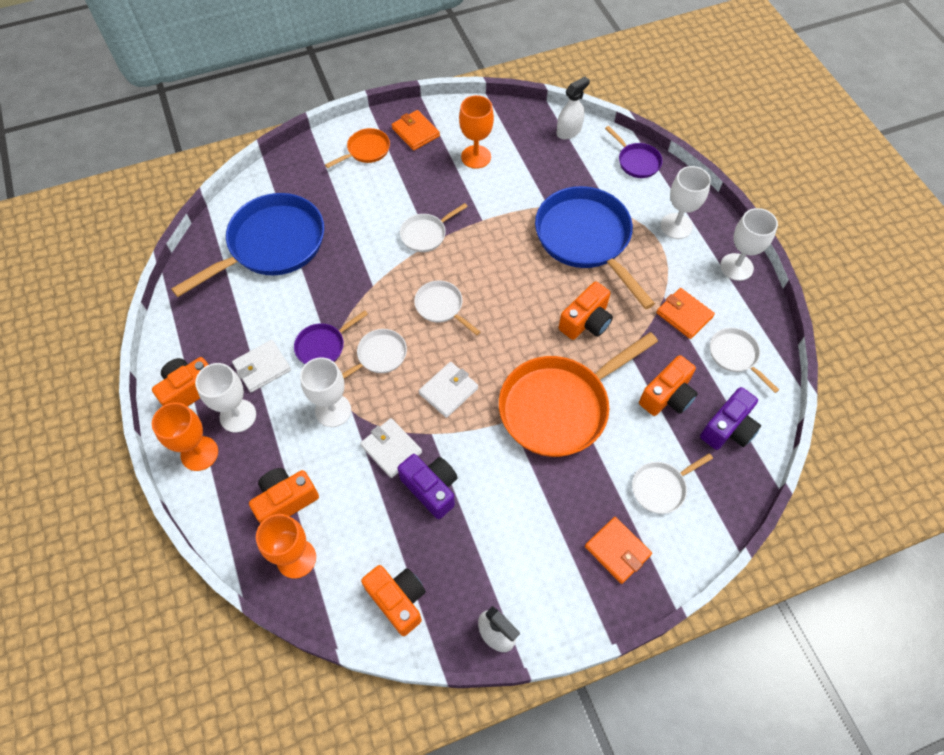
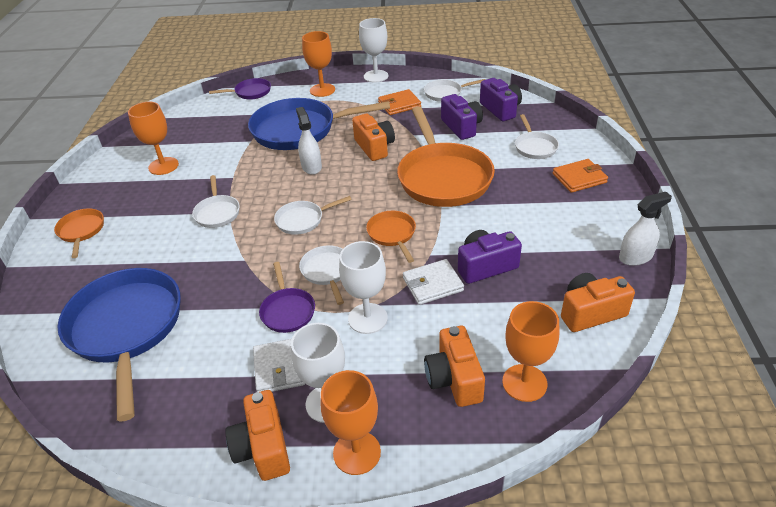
camera: 65 degrees left, 20 degrees down
orange wallet [392,110,440,151] -> none
white wallet [419,362,478,418] -> orange pan [366,211,416,263]
white spray bottle [557,77,590,139] -> white spray bottle moved to [296,107,322,175]
orange camera [639,355,698,416] -> purple camera [441,94,483,140]
white goblet [661,166,711,239] -> orange goblet [302,31,335,97]

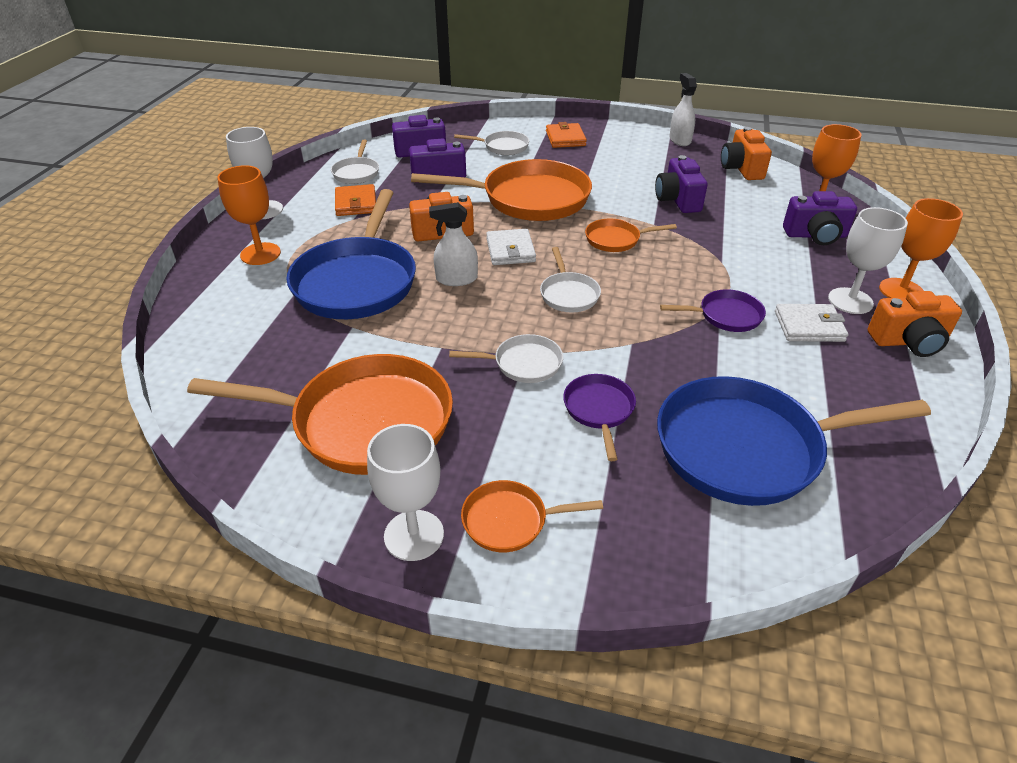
camera: 80 degrees left, 0 degrees up
orange goblet [128,102,179,175] -> orange pan [187,354,453,475]
purple pan [209,78,271,100] -> purple pan moved to [563,374,636,461]
white pan [299,245,344,305] -> none
white goblet [339,241,388,334] -> white goblet moved to [367,424,444,561]
white wallet [403,259,464,305] -> white wallet moved to [486,229,536,265]
orange camera [424,326,485,407] -> purple camera [783,191,857,245]

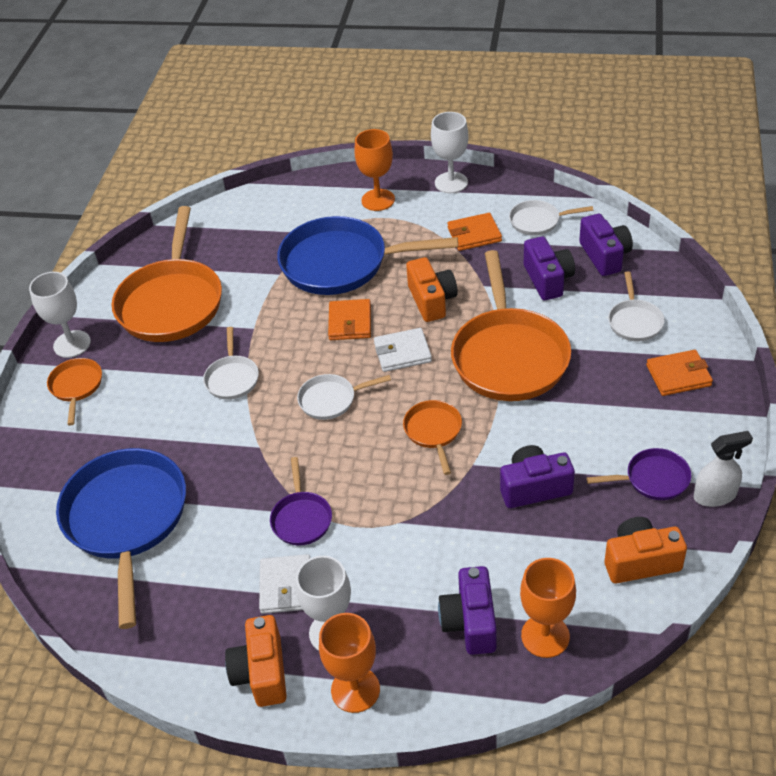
camera: 90 degrees right, 5 degrees up
white spray bottle [429,202,478,286] -> orange wallet [328,299,371,340]
purple pan [563,374,636,461] -> purple pan moved to [587,448,691,500]

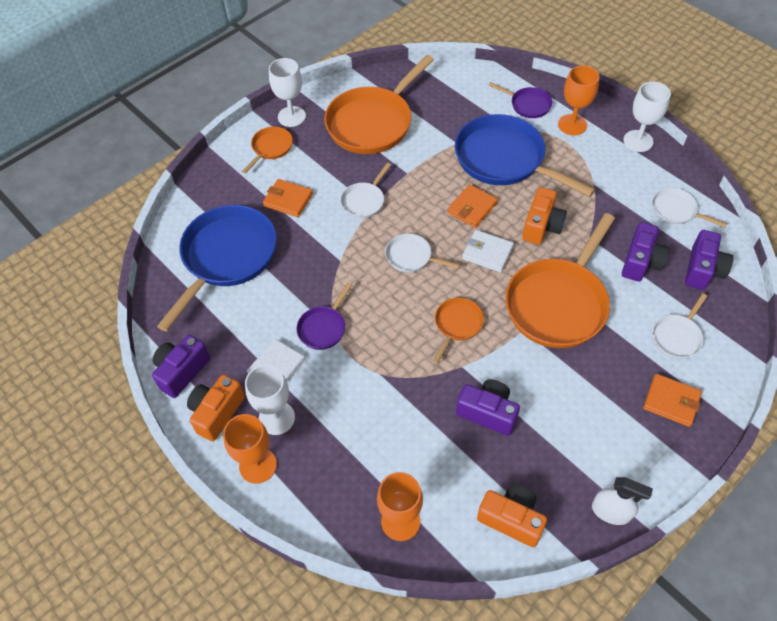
camera: 35 degrees right, 10 degrees up
purple camera [438,566,497,655] -> purple camera moved to [152,335,210,398]
orange wallet [447,213,502,251] -> orange wallet moved to [263,179,313,217]
purple pan [587,448,691,500] -> purple pan moved to [488,82,552,118]

